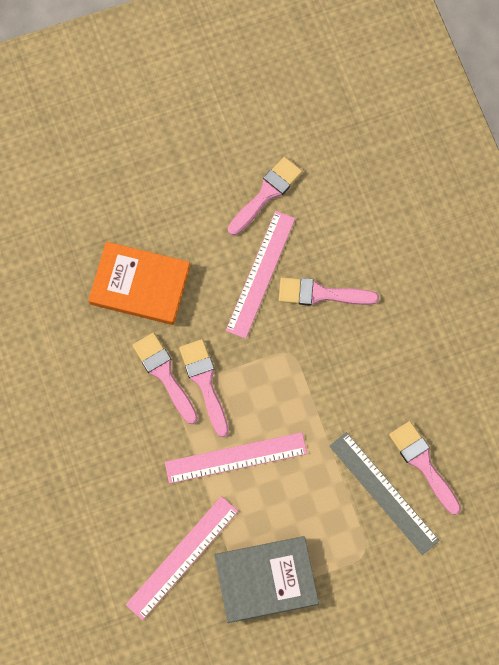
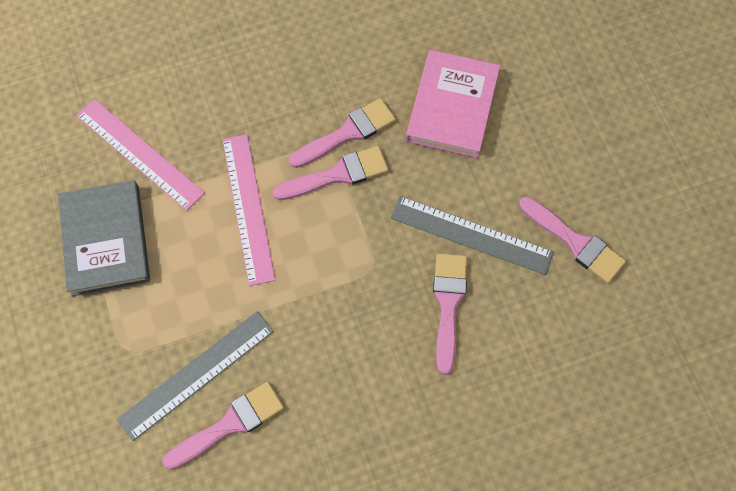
camera: 90 degrees right, 5 degrees down
orange book [88,242,190,325] -> pink book [406,50,500,158]
pink ruler [226,211,295,339] -> grey ruler [391,196,554,275]

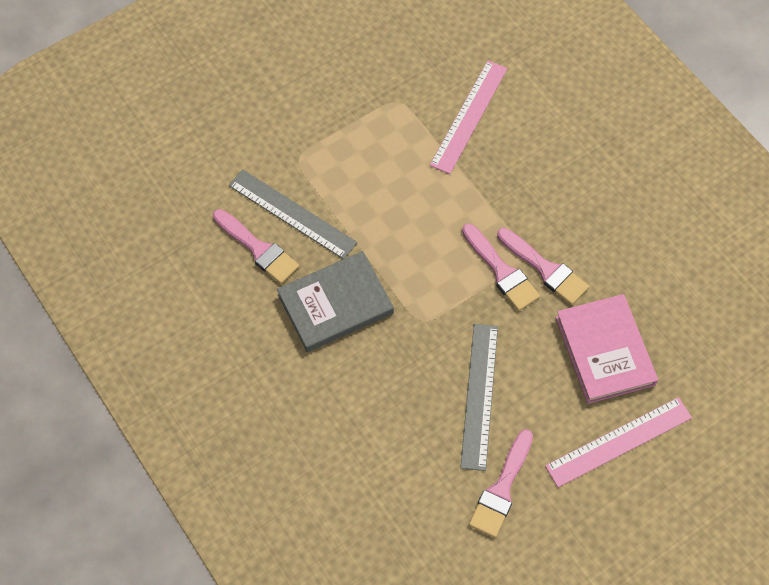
camera: 75 degrees right, 5 degrees down
grey book [58,180,150,296] -> grey book moved to [277,251,394,352]
pink ruler [222,134,275,286] -> pink ruler moved to [545,397,692,487]
pink book [406,50,500,158] -> pink book turned 75 degrees clockwise [555,294,658,404]
pink brush [433,253,467,375] -> none

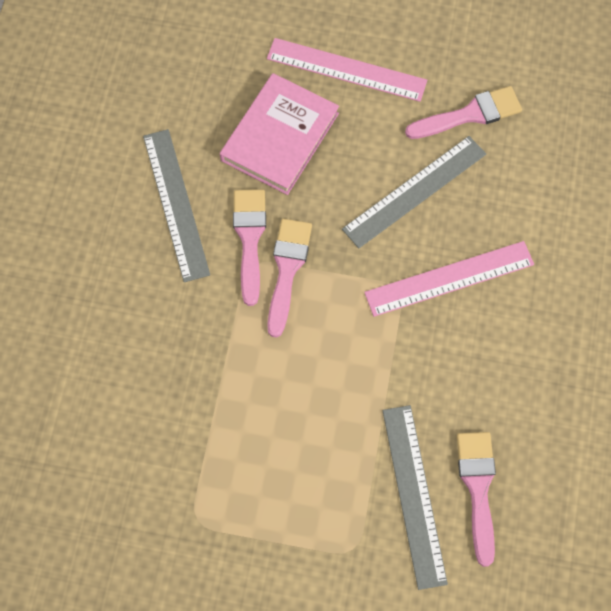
camera: 135 degrees left, 5 degrees up
grey book [277,251,394,352] -> none
pink ruler [430,61,508,174] -> pink ruler moved to [364,241,534,317]
none -> grey ruler [143,129,210,282]

